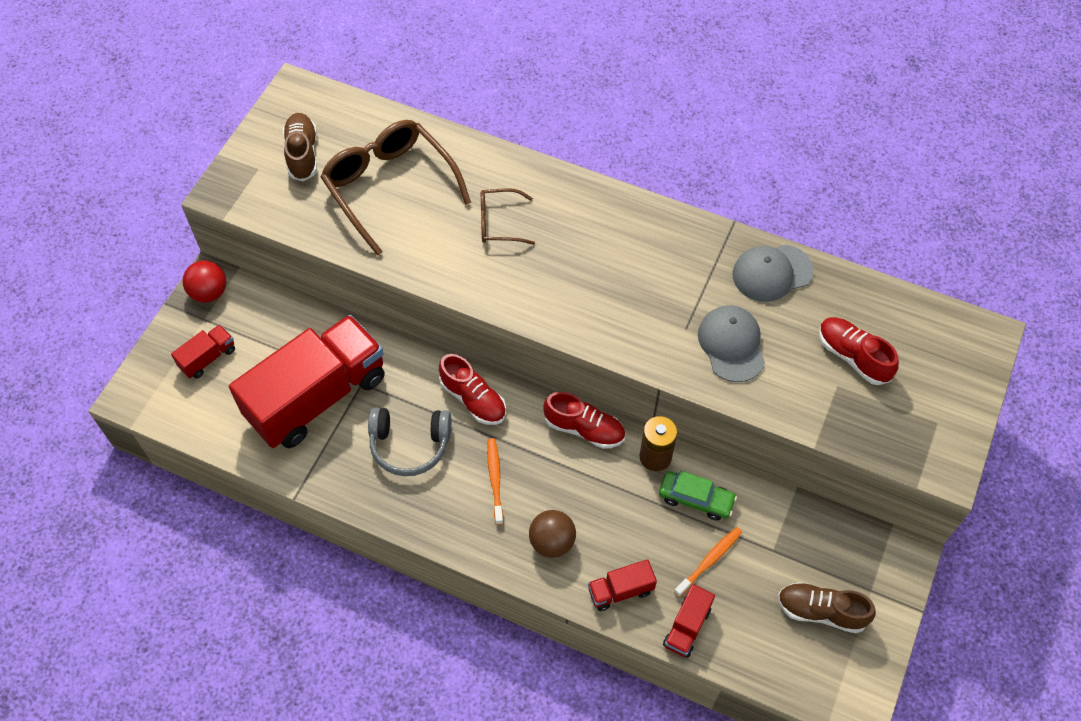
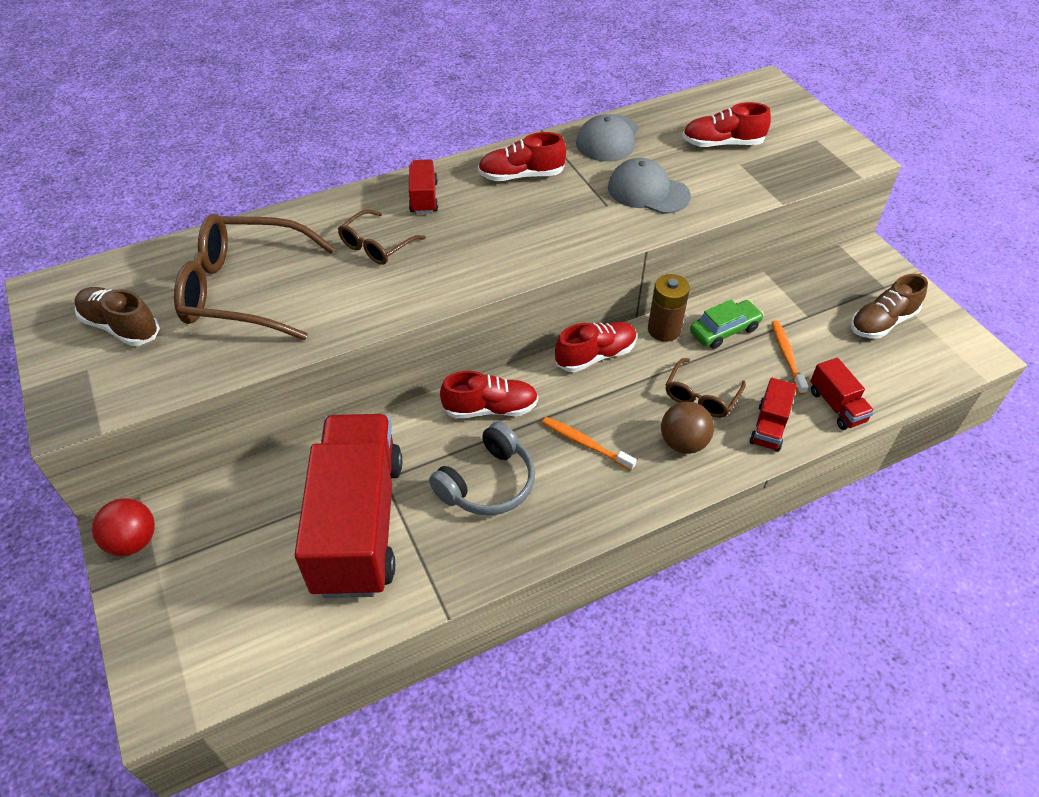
camera: 50 degrees left, 10 degrees down
red truck [171,325,235,379] -> red truck moved to [409,159,438,214]
none -> red shoe [478,132,566,181]
none -> brown glasses [665,358,746,418]

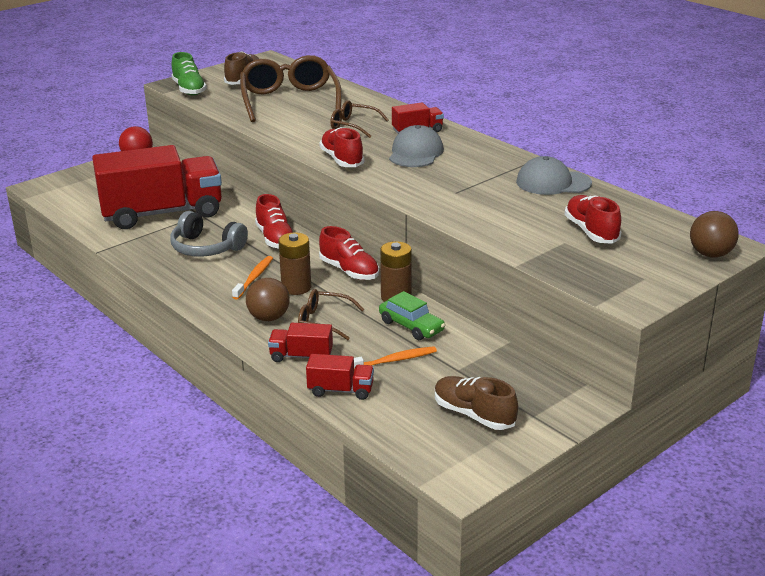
camera: 75 degrees right, 20 degrees down
red shoe [478,132,566,181] -> red shoe moved to [319,127,364,167]
grey cap [608,158,691,214] -> grey cap moved to [389,125,444,167]
red truck [810,358,874,430] -> red truck turned 135 degrees counterclockwise [306,354,374,400]
none -> green shoe [171,52,207,96]
none -> brown battery [278,232,311,295]
none -> brown ball [690,211,739,258]

